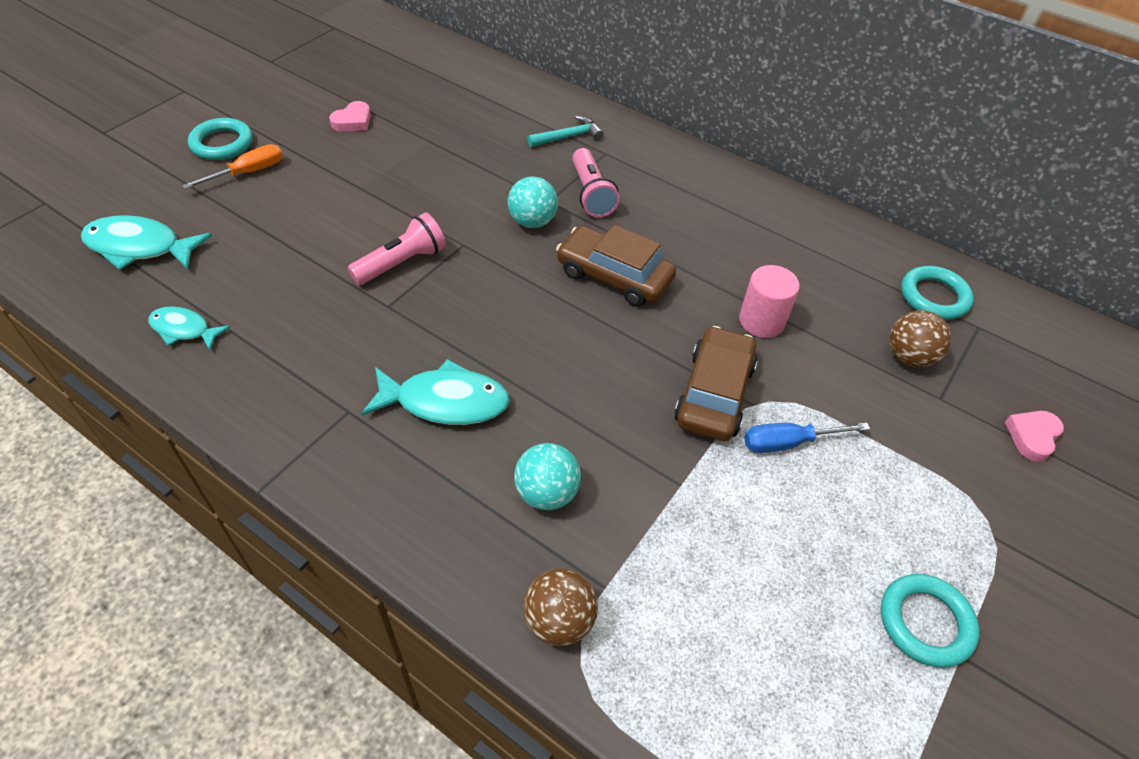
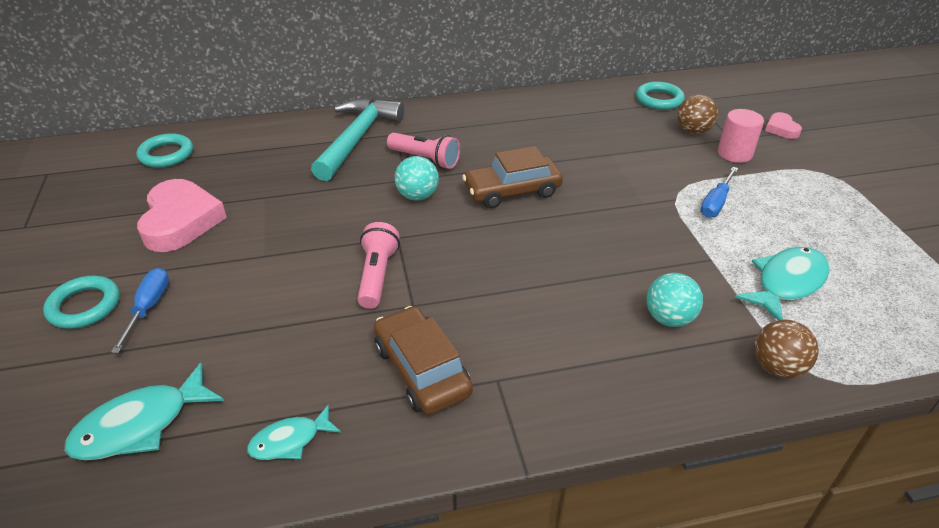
camera: 45 degrees left, 10 degrees down
orange screwdriver [182,144,283,189] -> blue screwdriver [111,268,169,353]
pink heart [329,101,371,132] -> pink heart [137,179,227,252], size x2.07
turquoise fish [361,359,510,425] -> turquoise fish moved to [735,247,830,320]
turquoise hammer [527,116,604,147] -> turquoise hammer [311,98,404,181], size x2.06
brown car [674,326,758,441] -> brown car moved to [374,306,473,415]
pink cylinder [739,265,800,338] -> pink cylinder moved to [718,109,764,163]
turquoise ring [881,574,979,668] -> turquoise ring moved to [137,133,193,168]

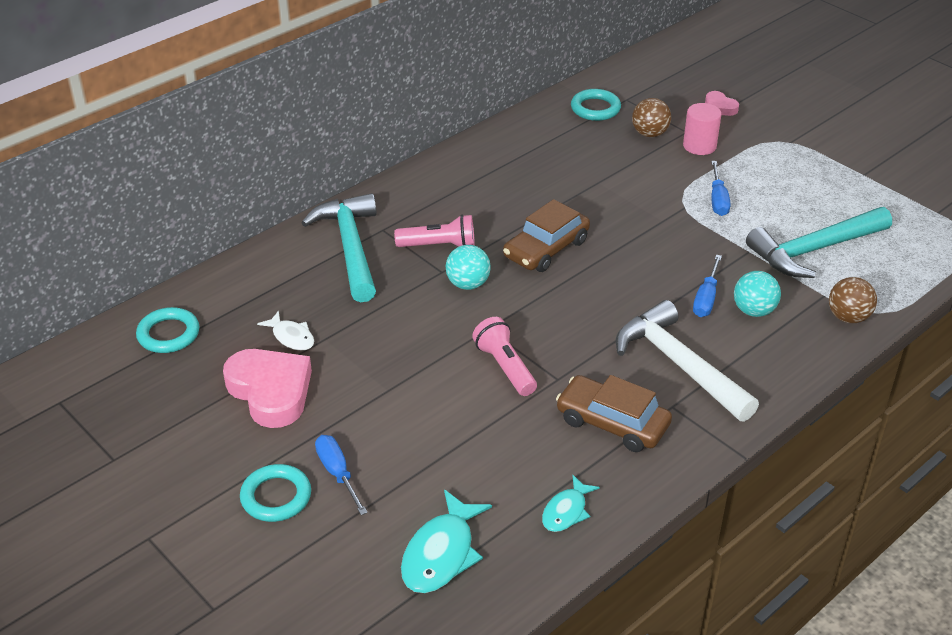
camera: 30 degrees left, 0 degrees up
turquoise fish [735,247,830,320] -> turquoise hammer [746,207,892,278]
none -> white fish [257,311,314,351]
none -> white hammer [616,300,759,422]
none -> blue screwdriver [693,255,722,317]

